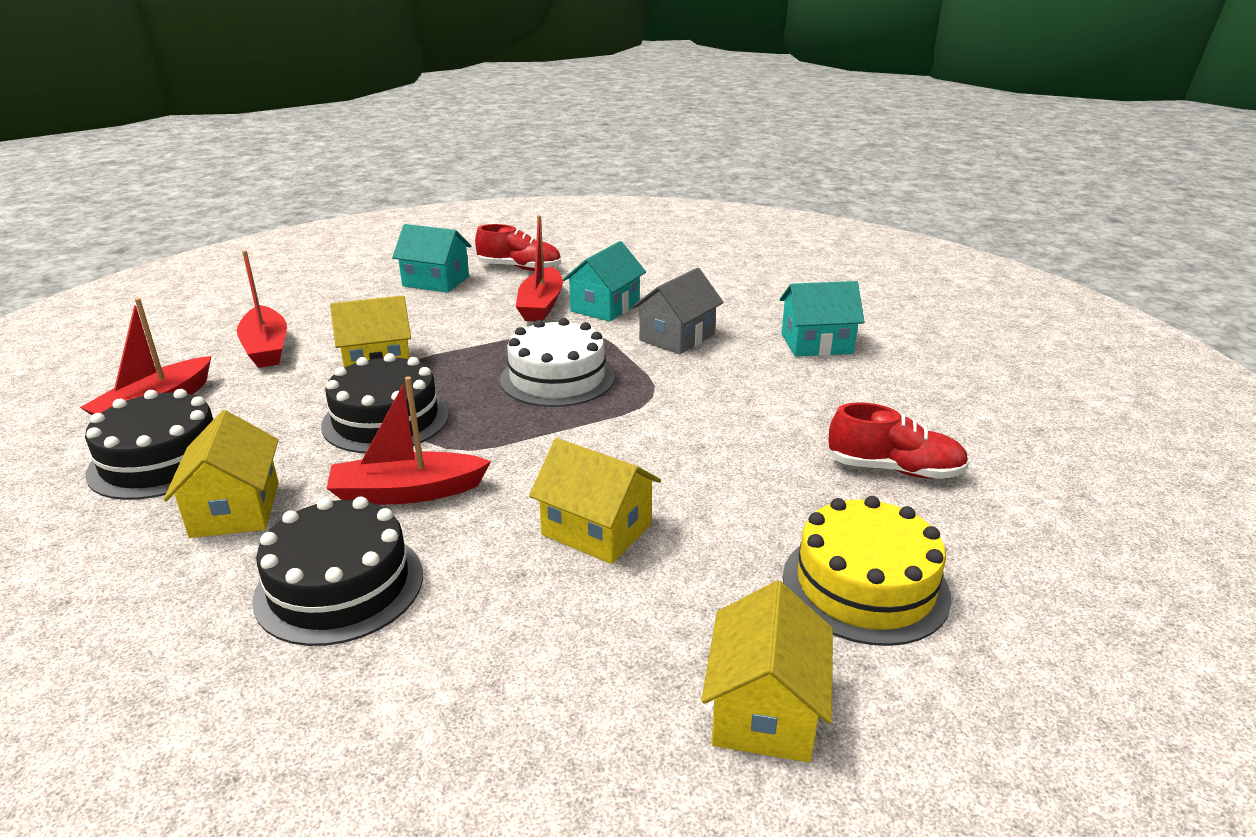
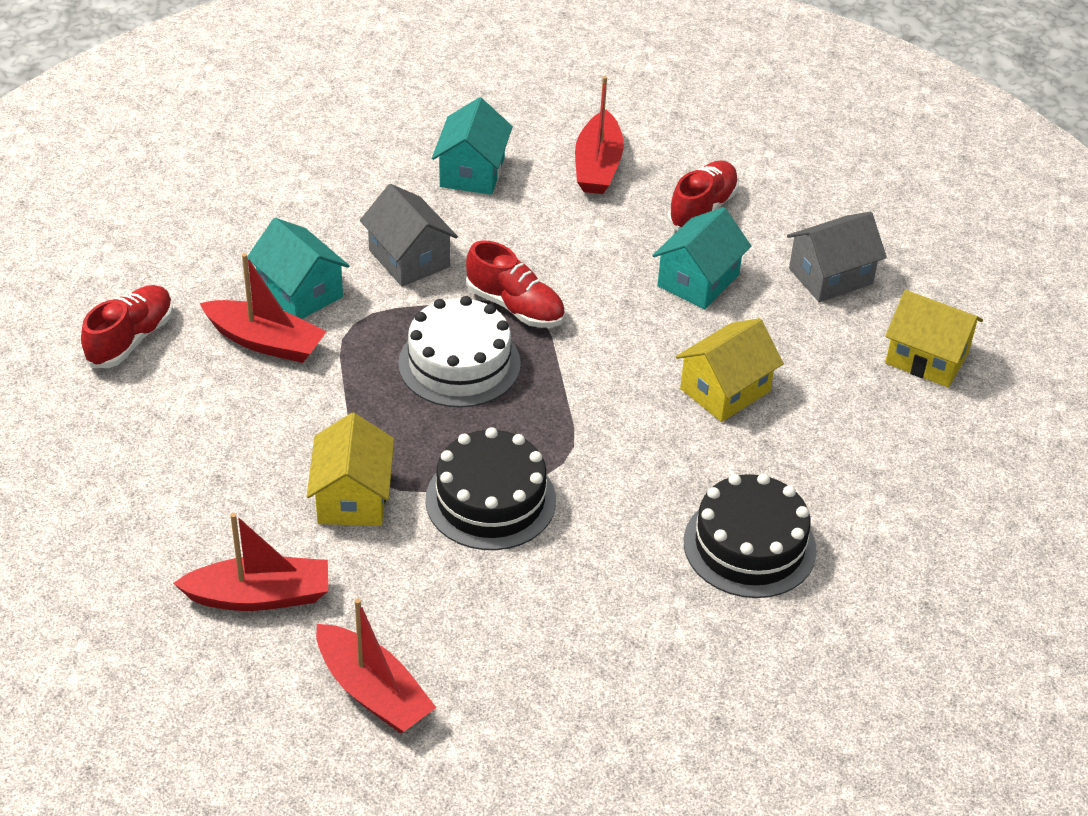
camera: 75 degrees left, 15 degrees up
black cake [85,389,214,500] -> none
yellow house [163,410,279,538] -> none
red boat [327,376,491,505] -> red boat moved to [575,76,624,194]
turquoise house [392,224,472,293] -> turquoise house moved to [652,207,751,309]
yellow cake [783,496,951,646] -> grey house [787,212,887,302]
none -> red shoe [466,240,565,328]

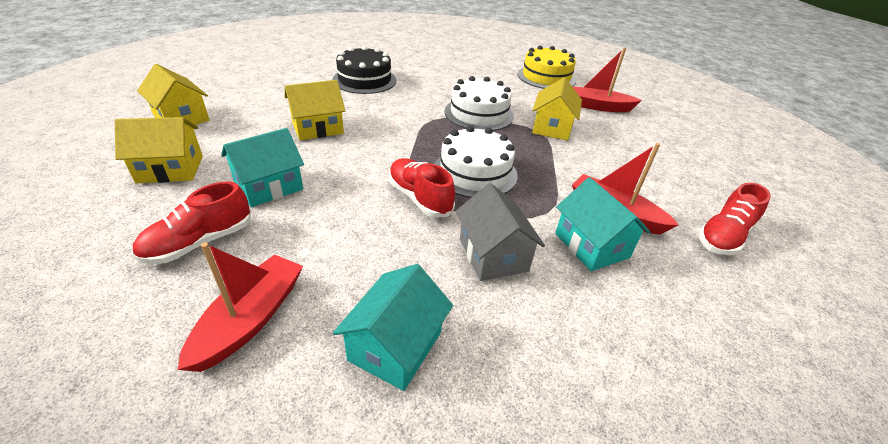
camera: 165 degrees left, 5 degrees down
red boat [316,598,437,734] -> yellow cake [517,45,576,89]
black cake [425,427,556,550] -> white cake [445,76,514,131]
grey house [787,212,887,302] -> yellow house [115,117,203,183]

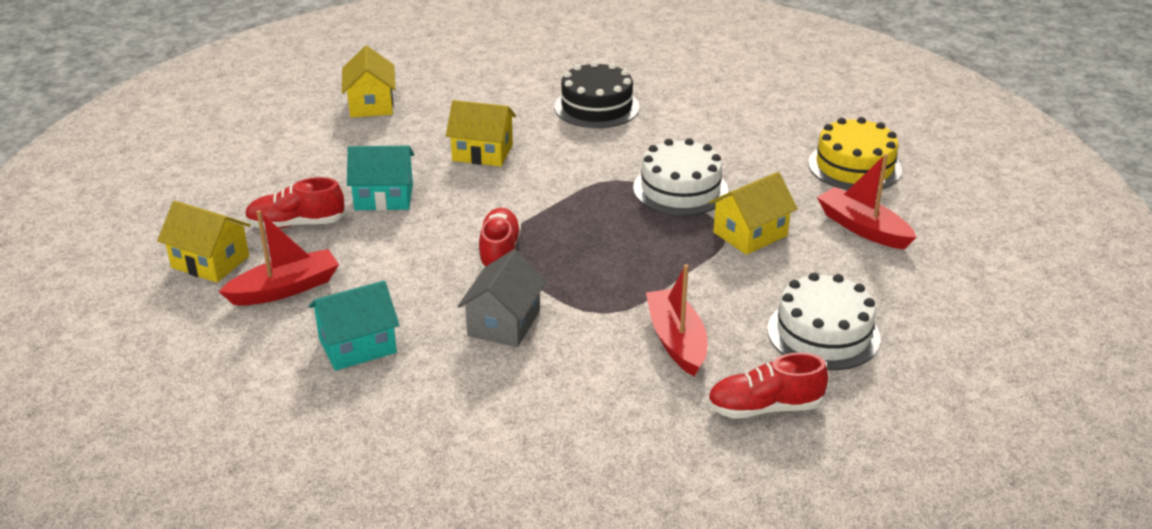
camera: 40 degrees right, 5 degrees down
yellow house [115,117,203,183] -> yellow house moved to [157,201,251,283]
white cake [434,126,518,198] -> white cake moved to [767,272,881,370]
turquoise house [555,177,651,271] -> none

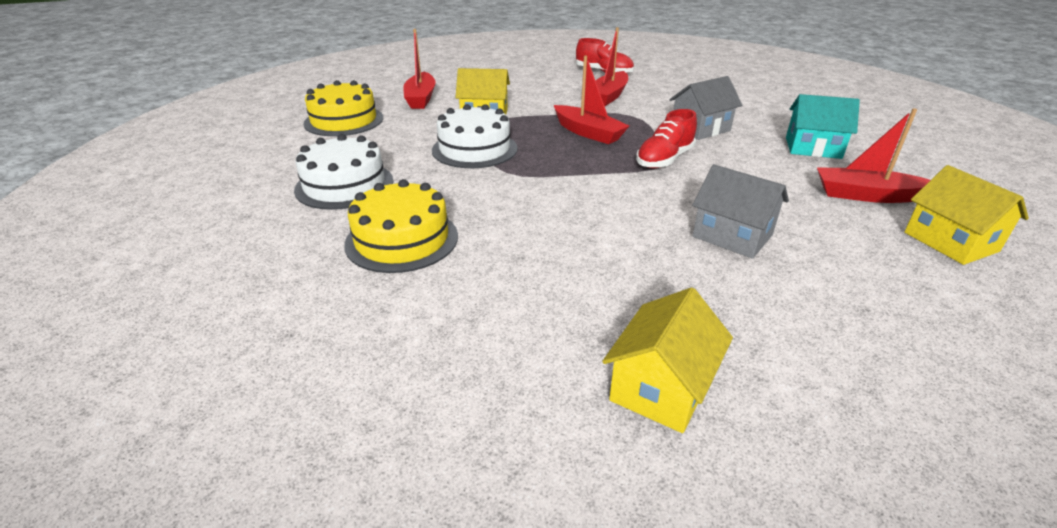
camera: 140 degrees left, 0 degrees up
red shoe [245,177,346,229] -> none
turquoise house [347,146,414,211] -> grey house [692,164,789,259]
yellow house [446,100,516,167] -> none
black cake [554,61,640,128] -> yellow cake [344,179,458,273]
white cake [767,272,881,370] -> white cake moved to [294,134,394,210]
none -> red boat [554,55,629,144]

